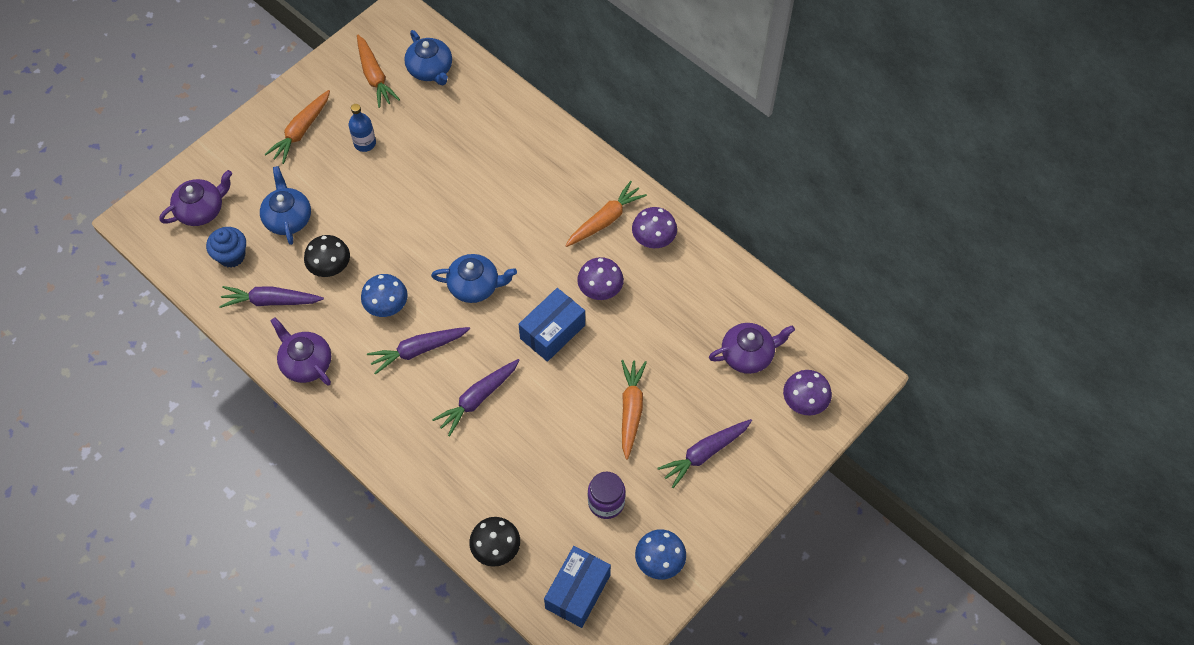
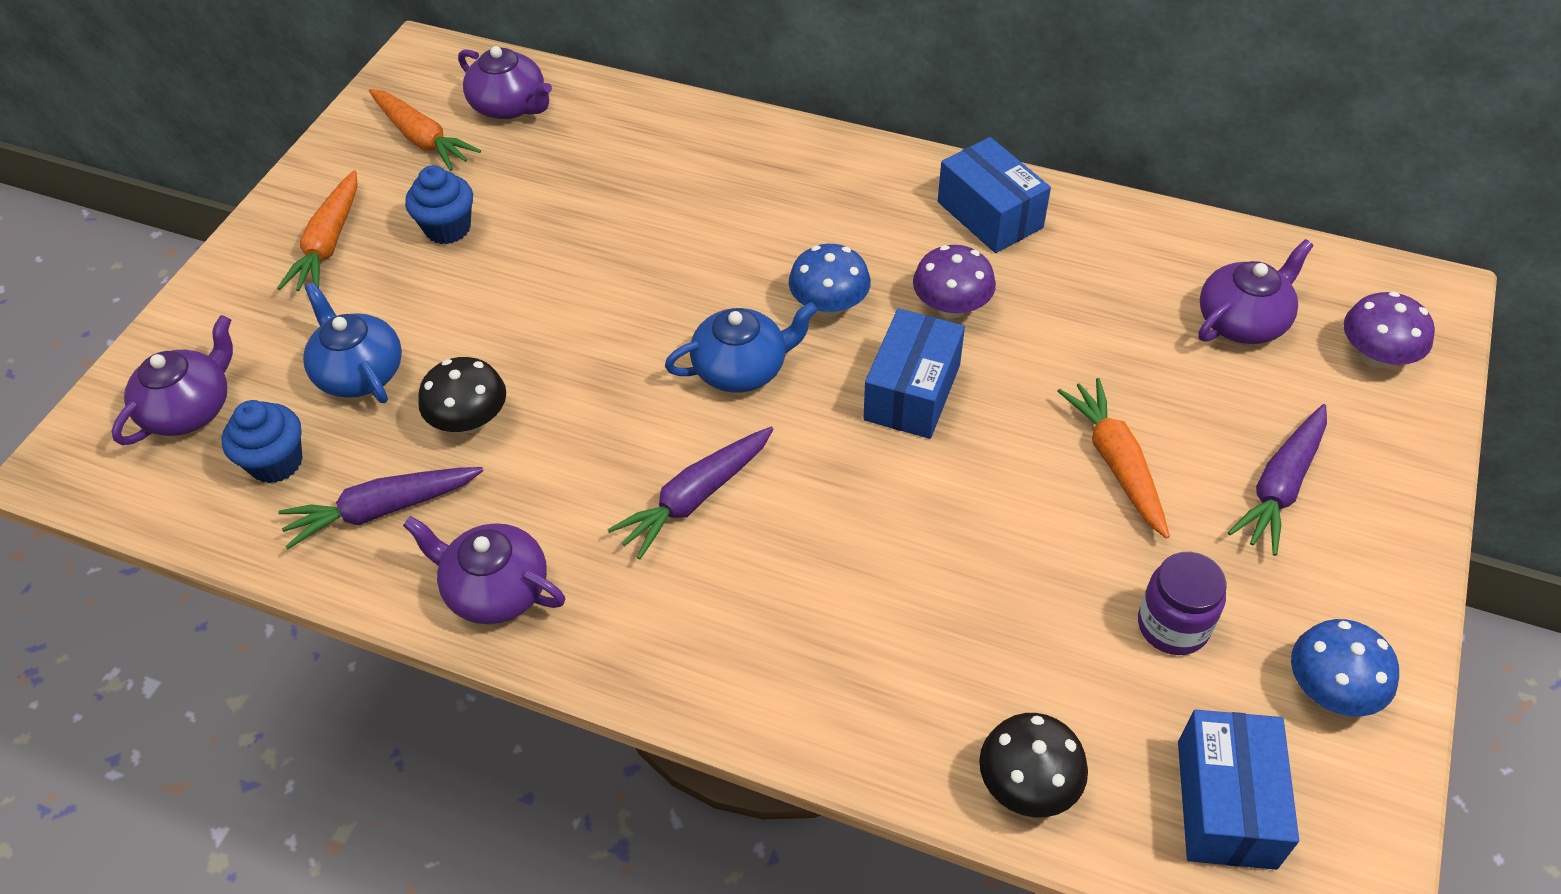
camera: 20 degrees left, 10 degrees down
blue bottle [348,104,376,152] -> blue cupcake [405,165,473,244]
blue mushroom [361,274,408,317] -> blue mushroom moved to [789,244,871,317]
blue teapot [404,30,452,85] -> purple teapot [458,46,552,119]
purple carrot [432,359,520,437] -> none
orange carrot [565,181,647,247] -> none
purple mushroom [632,207,677,248] -> blue box [938,137,1051,253]

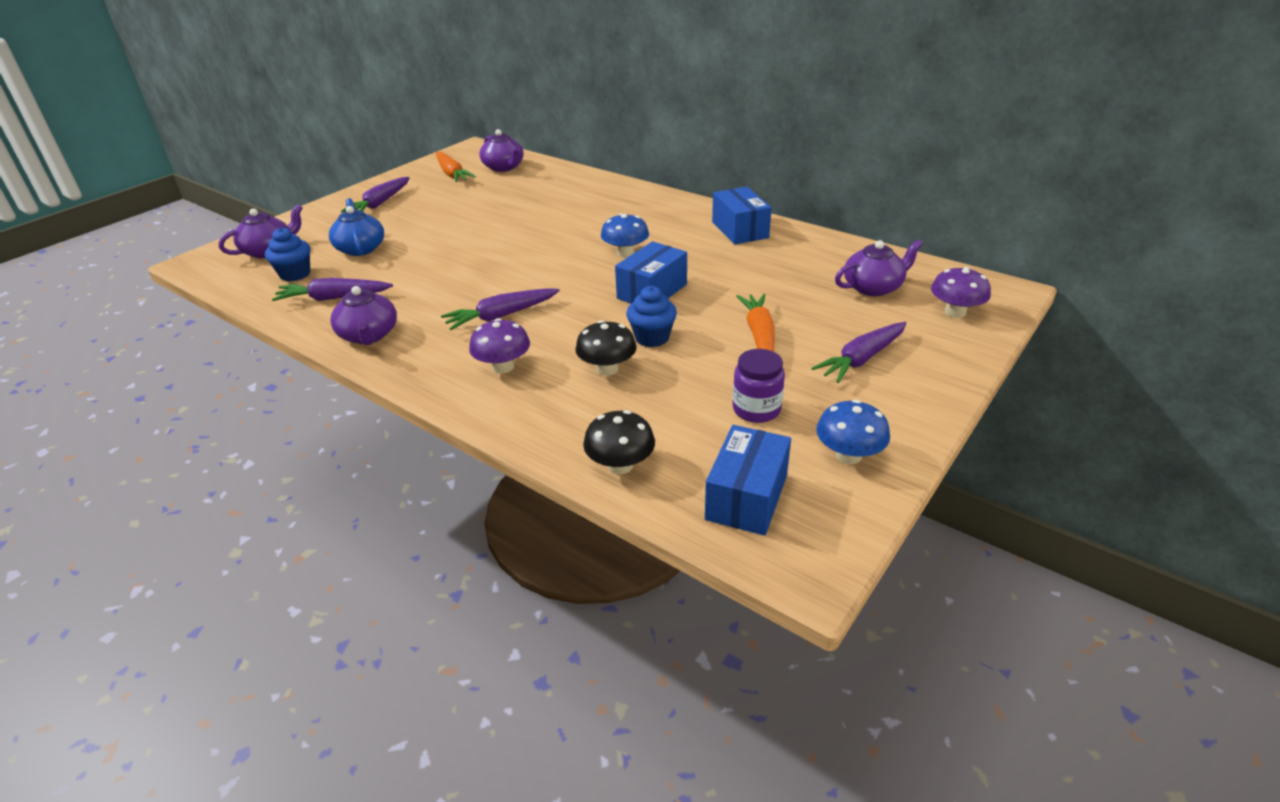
camera: 15 degrees right, 15 degrees down
orange carrot [277,170,358,291] -> purple carrot [341,177,409,212]
purple teapot [403,516,565,624] -> purple teapot turned 150 degrees counterclockwise [330,286,397,345]
blue cupcake [405,165,473,244] -> blue cupcake moved to [626,286,677,347]
black mushroom [418,357,506,433] -> black mushroom moved to [575,320,637,376]
blue teapot [665,302,818,393] -> none
purple mushroom [913,245,996,318] -> purple mushroom moved to [469,318,530,373]

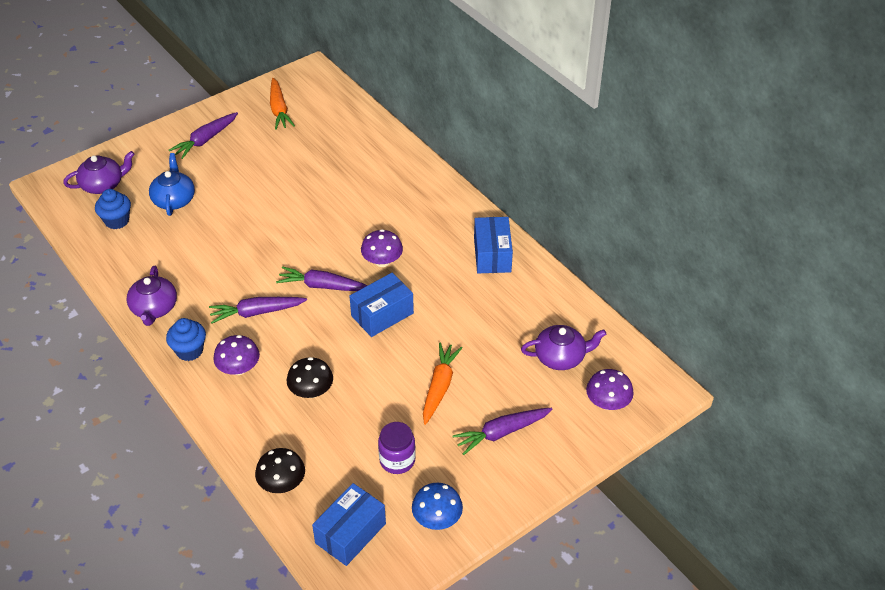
camera: 15 degrees right, 10 degrees up
purple carrot [272,278,393,301] -> purple carrot moved to [276,266,368,291]
purple teapot [479,129,524,172] -> none
blue mushroom [601,213,649,258] -> purple mushroom [361,229,403,267]
blue cupcake [626,286,677,347] -> blue cupcake moved to [166,318,206,361]

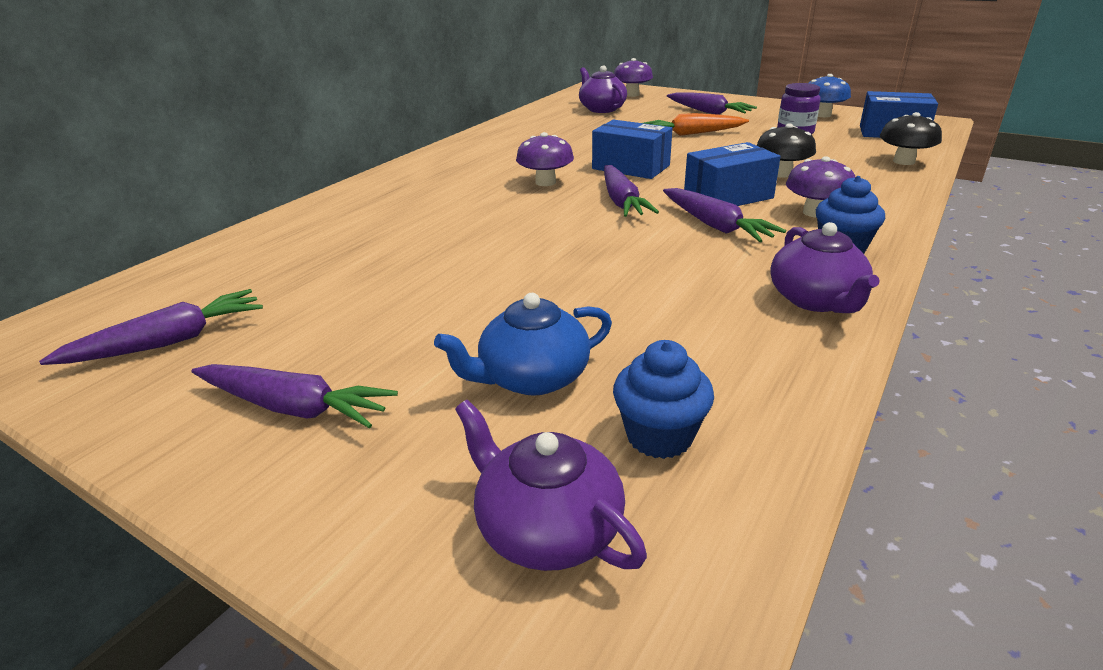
camera: 110 degrees left, 15 degrees down
purple teapot [127,266,177,326] -> purple teapot turned 105 degrees clockwise [770,222,880,313]
orange carrot [270,78,295,130] -> purple carrot [39,289,263,365]
blue box [474,217,513,273] -> blue box moved to [684,142,781,206]

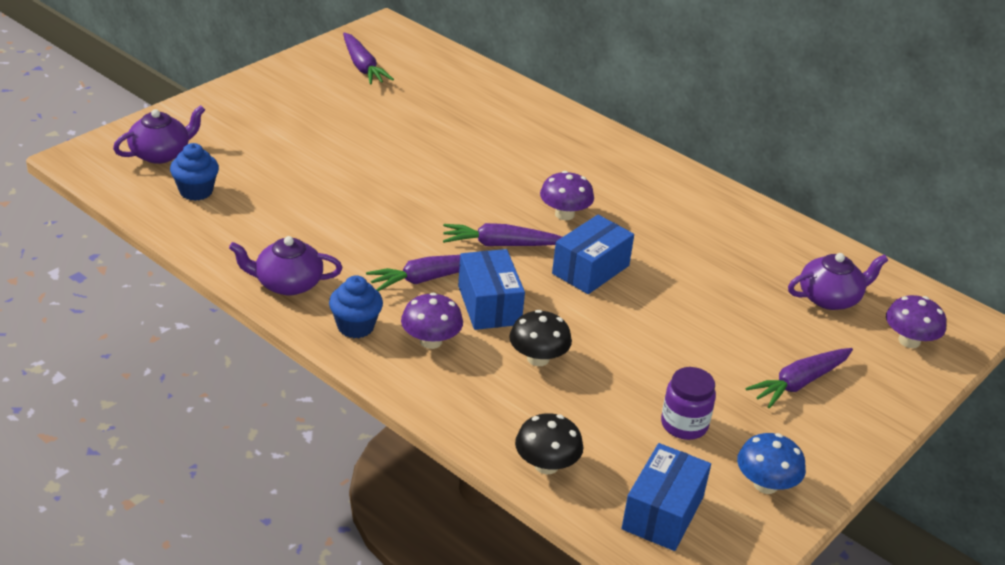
camera: 95 degrees right, 5 degrees up
purple carrot [191,364,398,428] -> none
blue teapot [434,293,612,396] -> none
orange carrot [644,113,749,136] -> none

